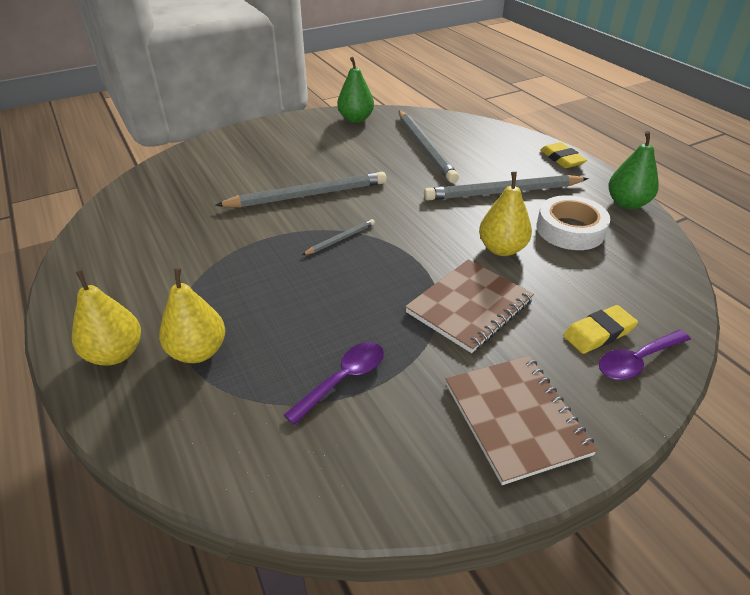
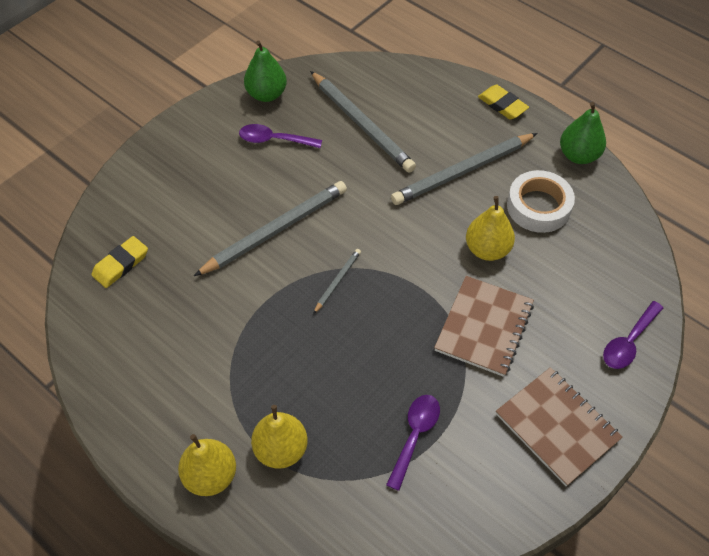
camera: 20 degrees left, 15 degrees up
yellow eraser [563,305,638,354] -> yellow eraser moved to [92,236,148,288]
none -> purple spoon [239,124,322,148]

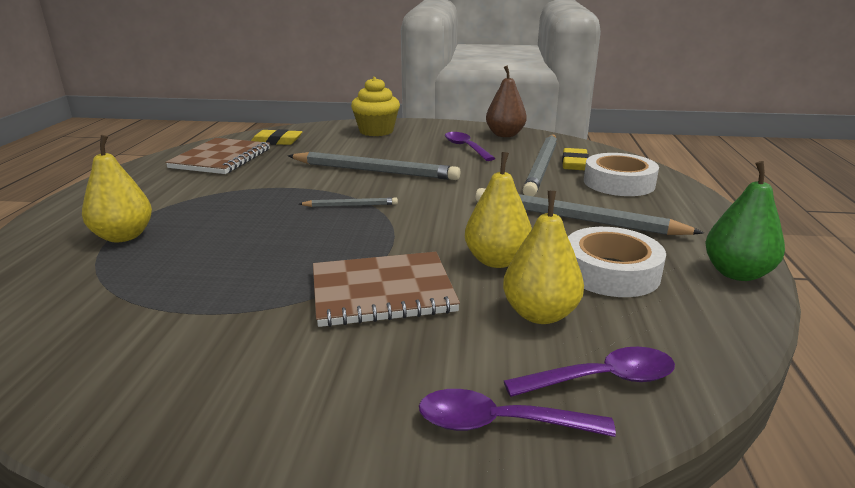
camera: 55 degrees right, 30 degrees down
yellow pear [178,434,236,496] -> yellow pear moved to [503,191,584,324]
green pear [244,40,287,102] -> brown pear [486,66,527,137]
purple spoon [386,395,440,491] -> purple spoon moved to [504,347,675,397]
yellow eraser [478,85,529,120] -> yellow eraser moved to [562,148,589,170]
brown notebook [496,367,623,486] -> brown notebook moved to [165,138,270,174]
none -> yellow cupcake [351,77,400,136]
none -> white tape [584,153,659,196]

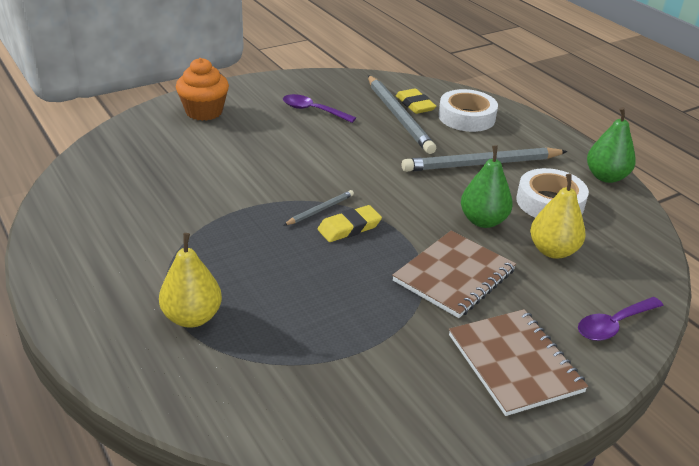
camera: 40 degrees left, 10 degrees up
brown notebook [165,138,270,174] -> brown notebook moved to [449,309,588,416]
yellow eraser [251,129,302,145] -> yellow eraser moved to [317,205,382,242]
grey pencil [288,152,461,180] -> none
yellow cupcake [351,77,400,136] -> orange cupcake [176,58,229,121]
yellow pear [465,152,532,268] -> green pear [461,145,513,228]
brown pear [486,66,527,137] -> none
purple spoon [504,347,675,397] -> none

